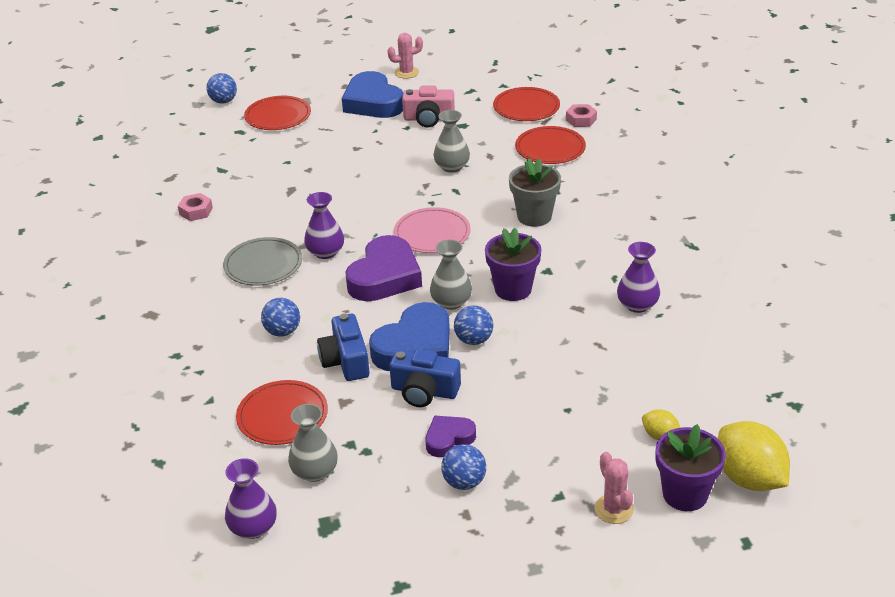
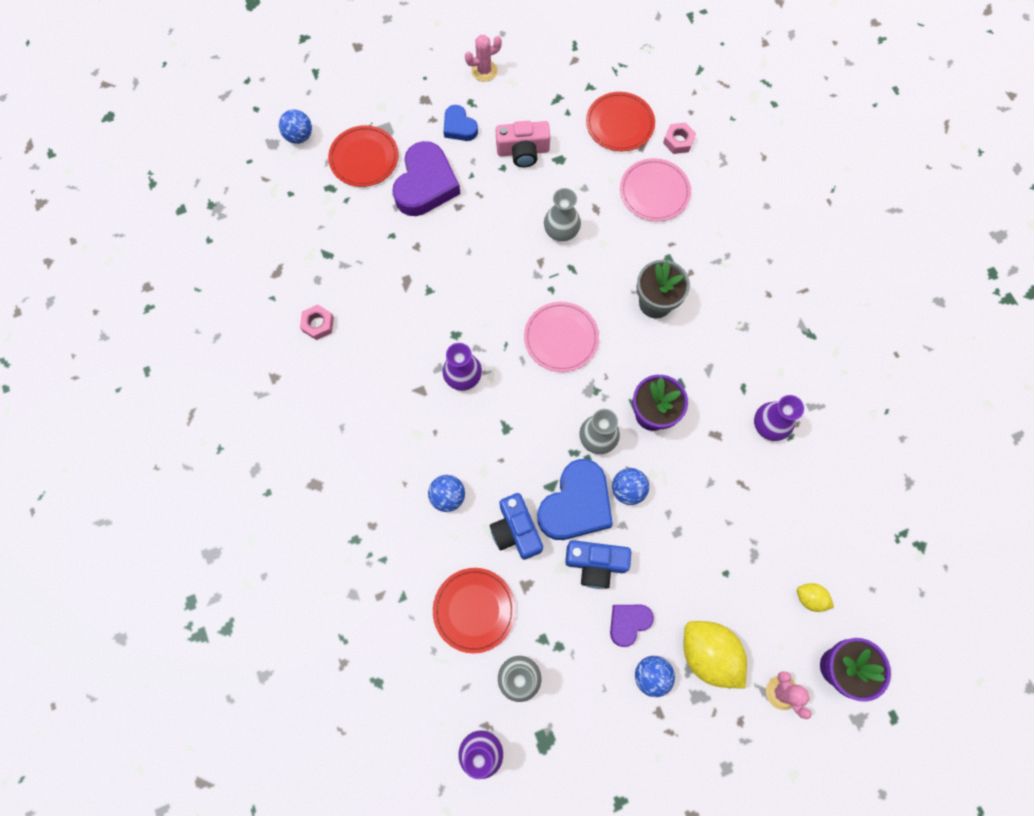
camera: 10 degrees left, 35 degrees up
grey plate [223,237,302,286] -> none
blue heart [342,71,403,118] -> blue heart [444,105,478,141], size x0.54
purple heart [345,235,422,301] -> purple heart moved to [392,141,461,216]
red plate [515,126,586,164] -> pink plate [620,158,691,221]
yellow lemon [718,421,790,491] -> yellow lemon moved to [684,621,747,688]

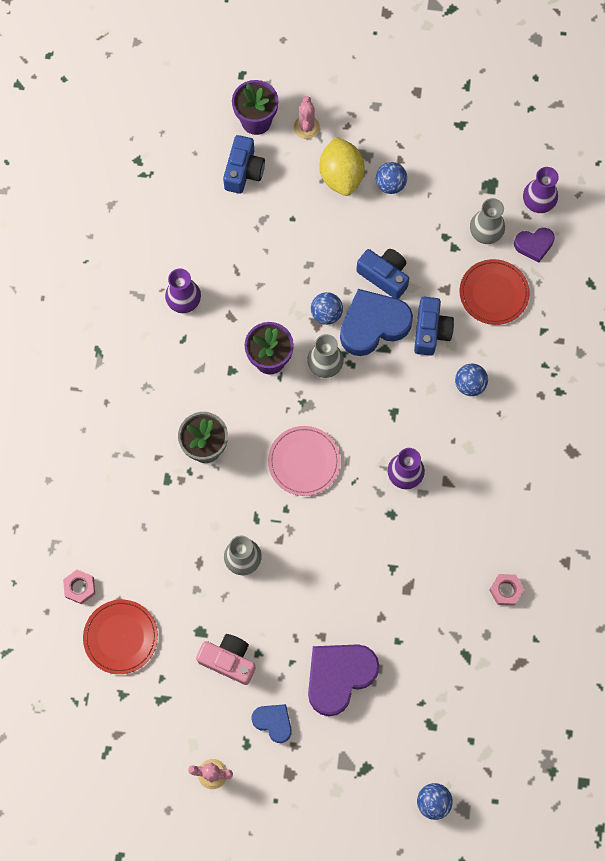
camera: 150 degrees left, 0 degrees up
red plate [328,125,398,187] -> none
blue heart [444,105,478,141] -> blue heart turned 45 degrees counterclockwise [251,704,292,743]
purple heart [610,605,654,647] -> purple heart moved to [514,228,555,263]
pink plate [620,158,691,221] -> none
yellow lemon [797,583,834,612] -> blue camera [223,135,265,194]

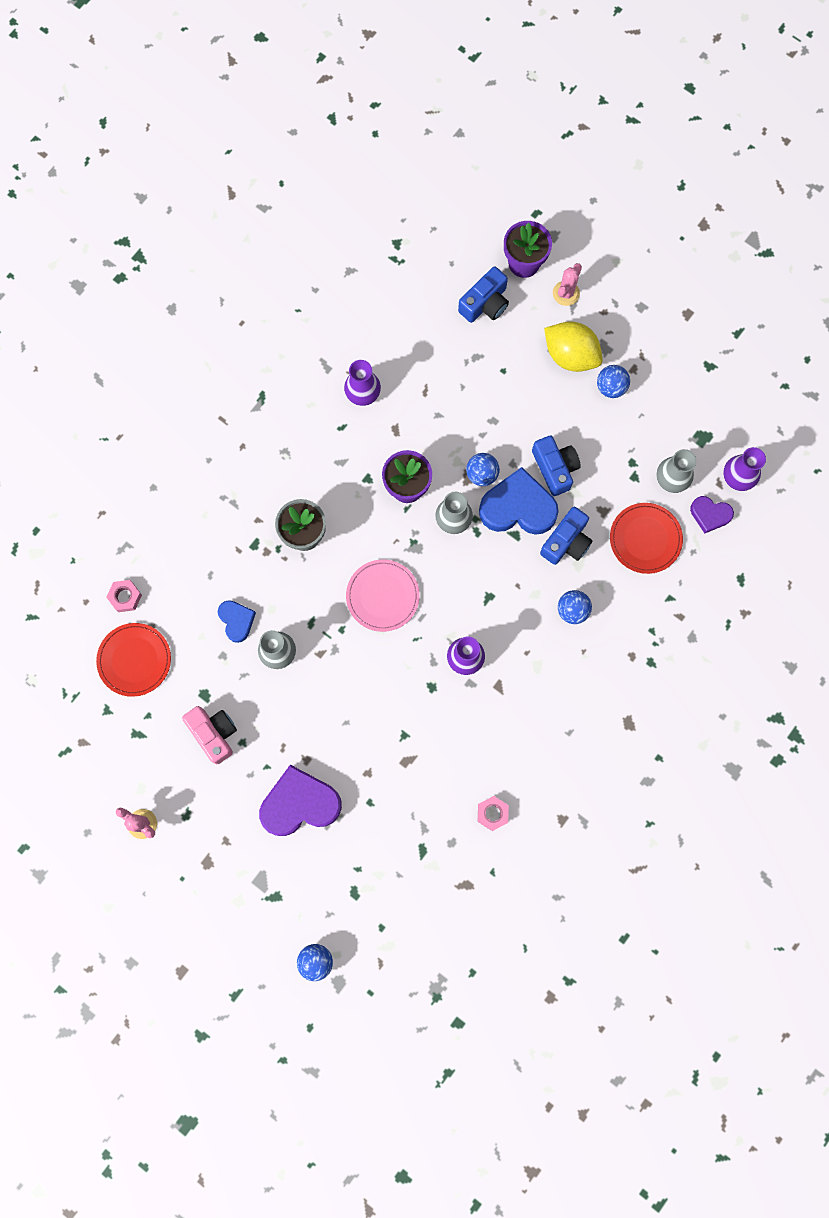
camera: 30 degrees right, 5 degrees up
blue heart [251,704,292,743] -> blue heart moved to [217,600,256,643]
yellow lemon [320,137,365,196] -> yellow lemon turned 75 degrees counterclockwise [544,321,603,372]

